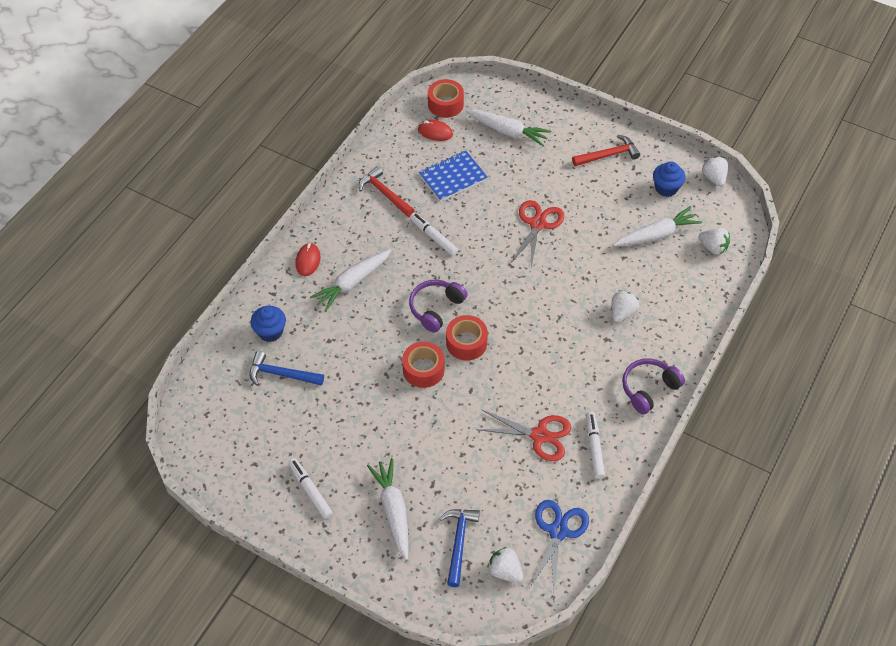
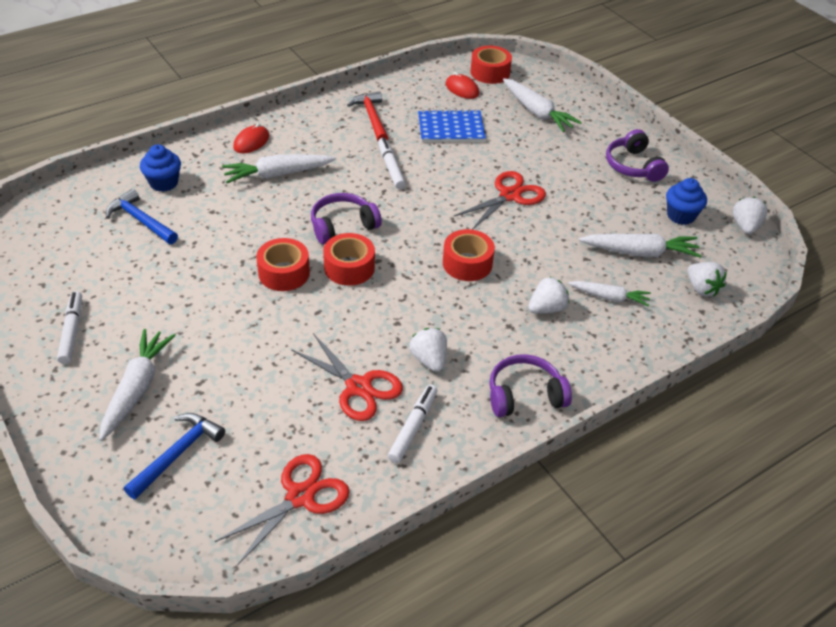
camera: 25 degrees right, 10 degrees down
white strawberry [487,547,523,583] -> white strawberry moved to [409,328,447,372]
blue scissors [530,500,589,592] -> red scissors [215,454,350,566]
red hammer [572,135,640,166] -> purple headphones [606,129,669,182]
none -> red tape [443,229,495,281]
none -> white carrot [568,281,651,307]

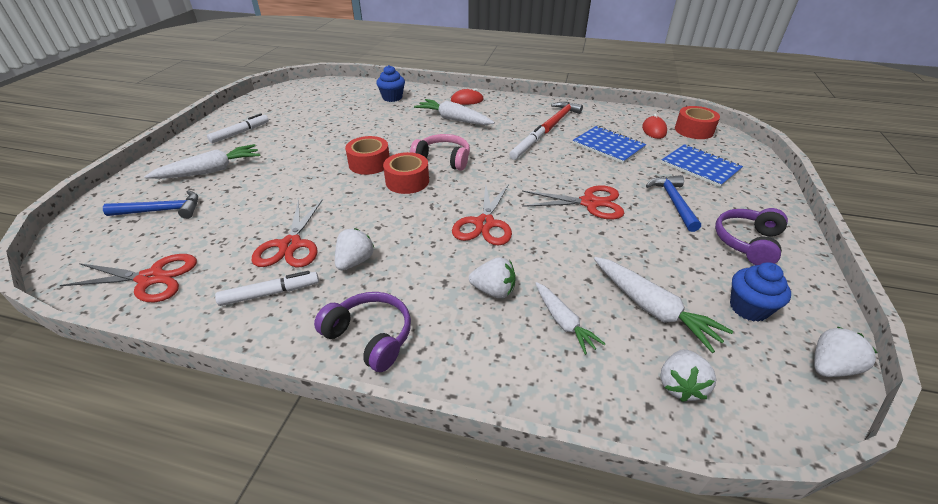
camera: 50 degrees right, 5 degrees down
blue hammer [106,189,178,244] -> blue hammer moved to [646,175,701,232]
purple headphones [311,193,382,244] -> pink headphones [410,134,470,171]
red tape [443,229,495,281] -> red scissors [452,183,512,246]
white carrot [503,78,582,132] -> blue notebook [661,144,743,187]

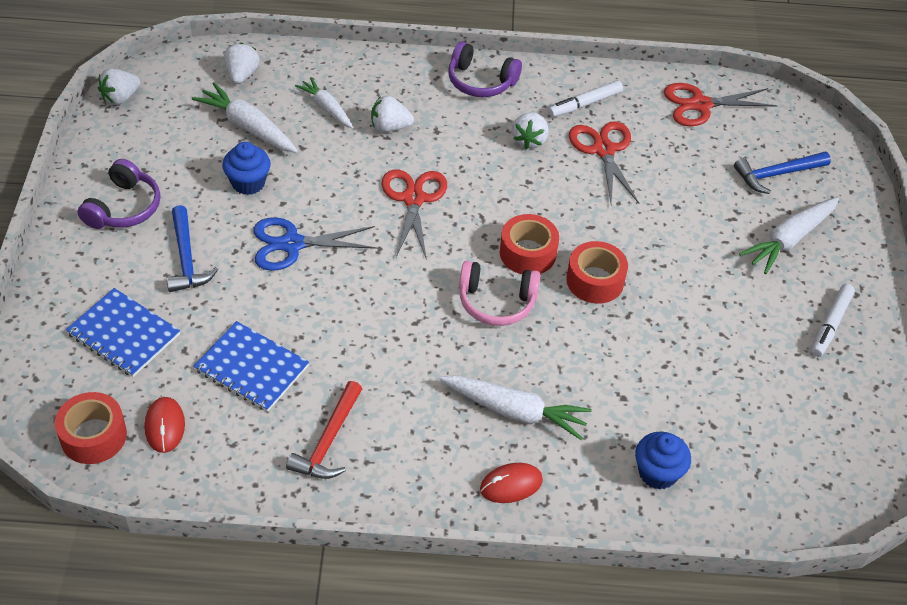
camera: 165 degrees right, 10 degrees up
white marker [509,125,545,160] -> none
red scissors [522,185,625,220] -> blue scissors [253,217,378,271]
blue cupcake [730,262,791,322] -> blue cupcake moved to [222,142,271,195]

